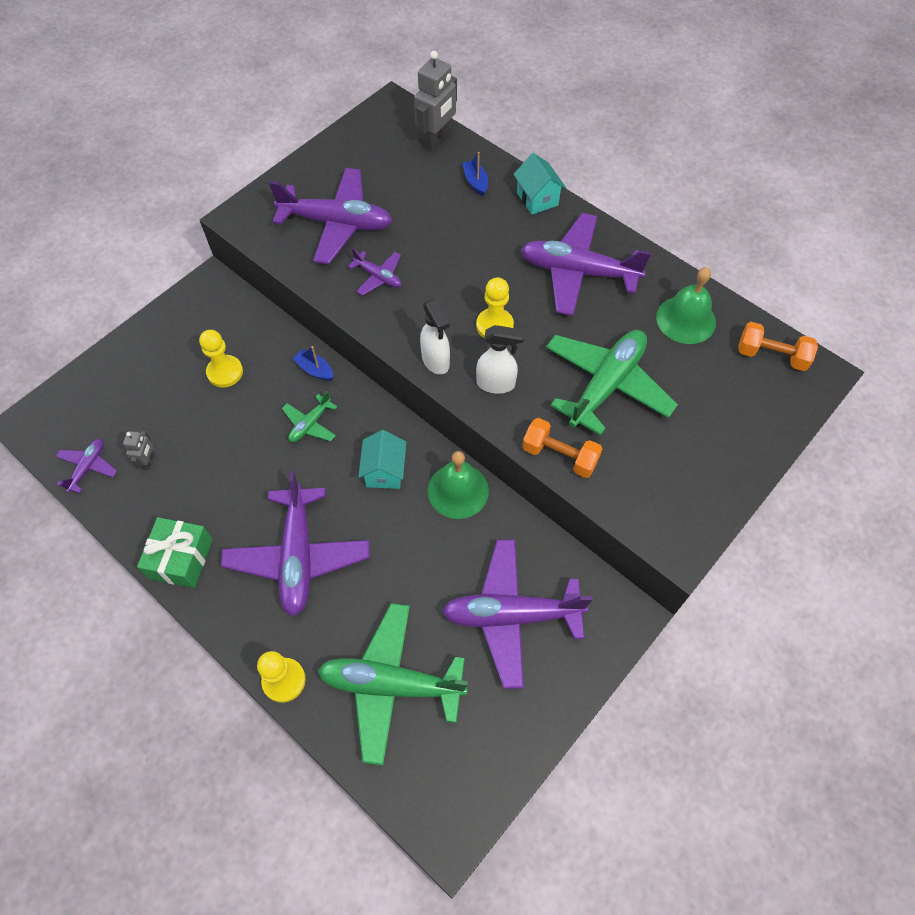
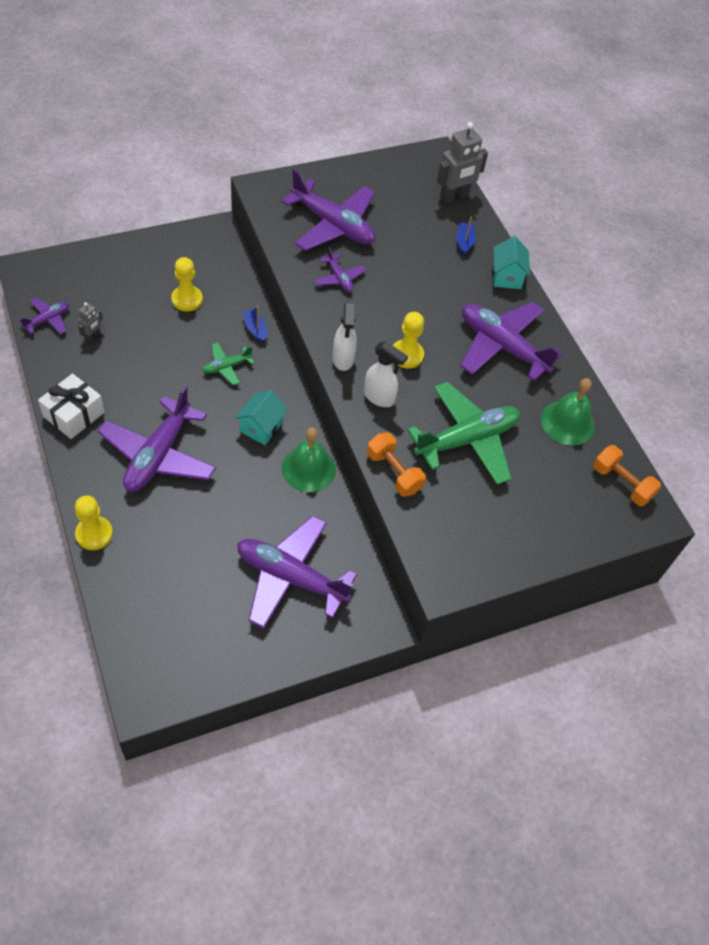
camera: 20 degrees right, 5 degrees down
green gift [137,517,213,588] -> white gift [38,373,105,439]
green plane [318,603,468,766] -> none

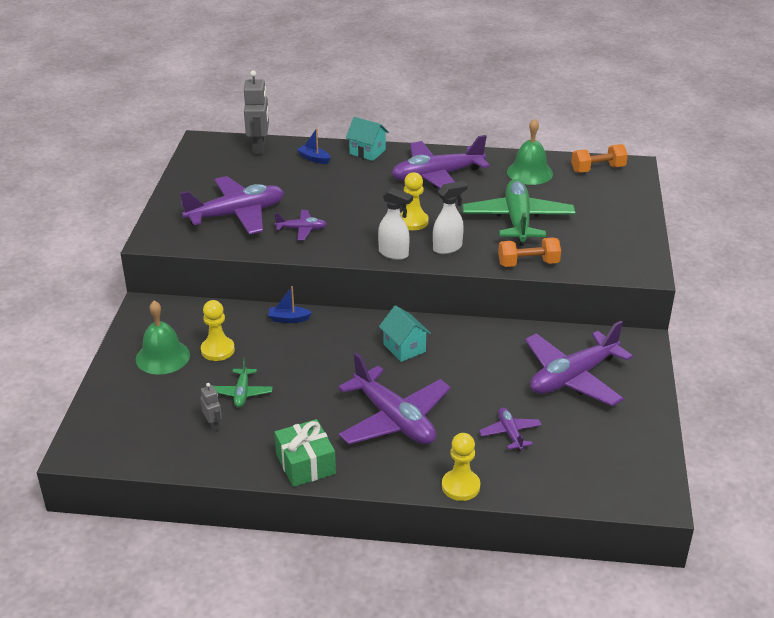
camera: 55 degrees left, 20 degrees down
purple plane [19,298,69,334] -> purple plane moved to [479,408,542,451]
white gift [38,373,105,439] -> green gift [274,419,336,487]
green plane [202,342,254,386] -> green plane moved to [213,358,273,407]
green bell [282,427,336,492] -> green bell moved to [136,301,190,375]

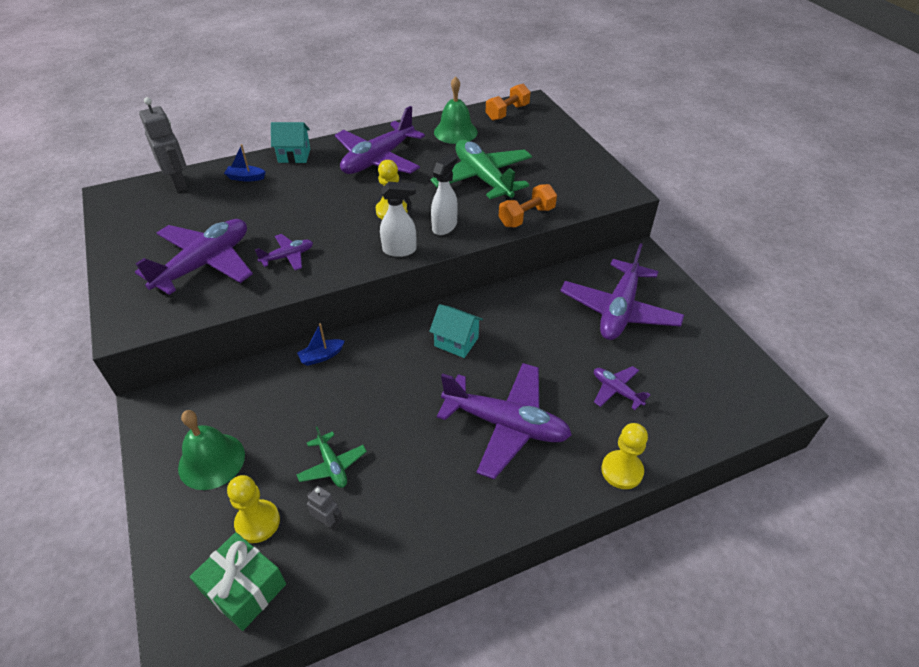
camera: 30 degrees left, 10 degrees up
yellow pawn [201,300,235,361] -> yellow pawn moved to [227,475,280,543]
green gift [274,419,336,487] -> green gift moved to [190,532,286,631]

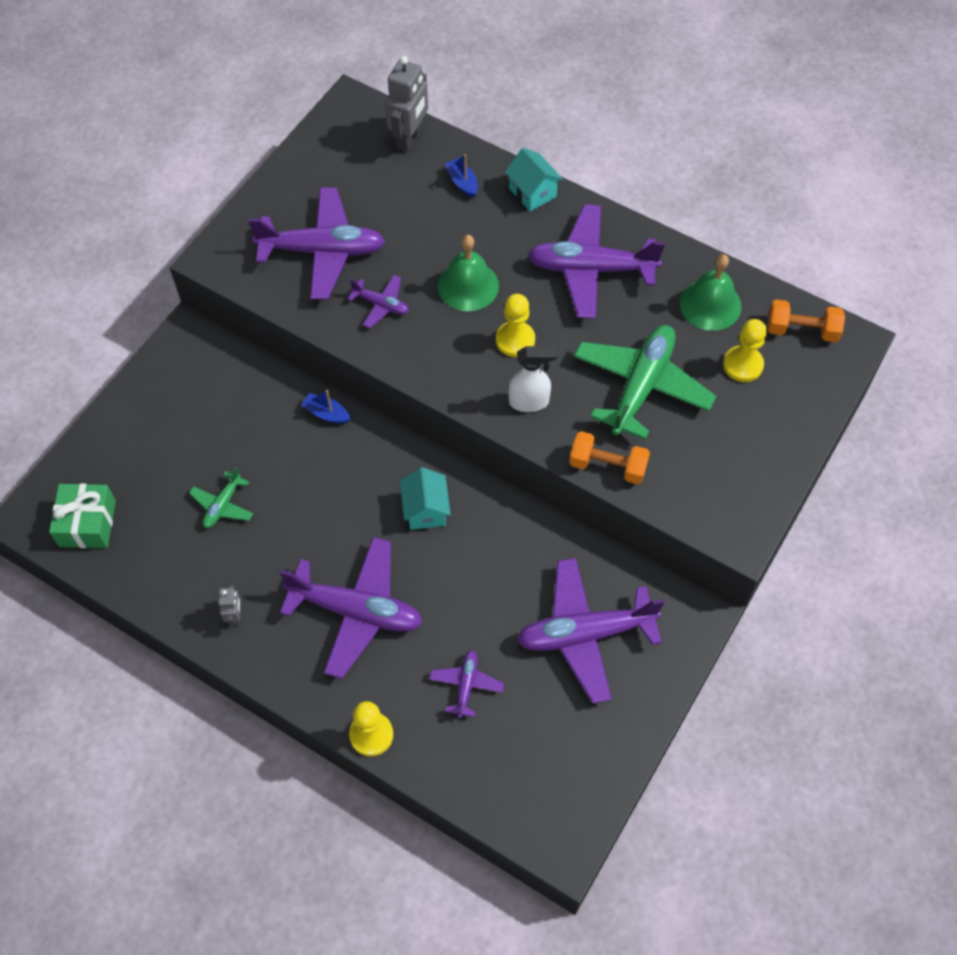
camera: 55 degrees right, 15 degrees up
green bell [178,410,245,490] -> green bell moved to [438,235,499,311]
yellow pawn [227,475,280,543] -> yellow pawn moved to [723,319,767,382]
grey robot [306,486,343,531] -> grey robot moved to [218,585,241,627]
white spray bottle [380,182,417,257] -> none
purple plane [437,363,572,479] -> purple plane turned 60 degrees counterclockwise [280,537,423,679]

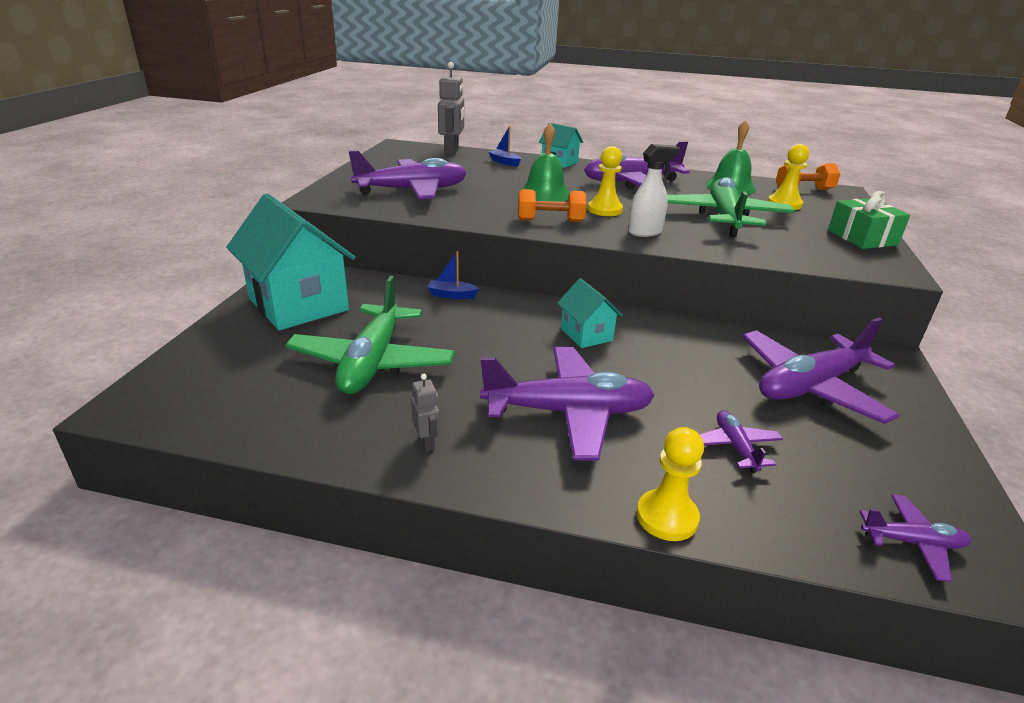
camera: 20 degrees left, 30 degrees down
green gift [49,483,116,548] -> green gift moved to [828,191,910,249]
green plane [189,467,253,528] -> green plane [285,276,455,394], size x2.08
purple plane [348,275,409,328] -> purple plane moved to [860,495,971,582]
orange dumbbell [569,431,650,484] -> orange dumbbell moved to [518,189,587,222]
none -> turquoise house [226,193,356,330]

